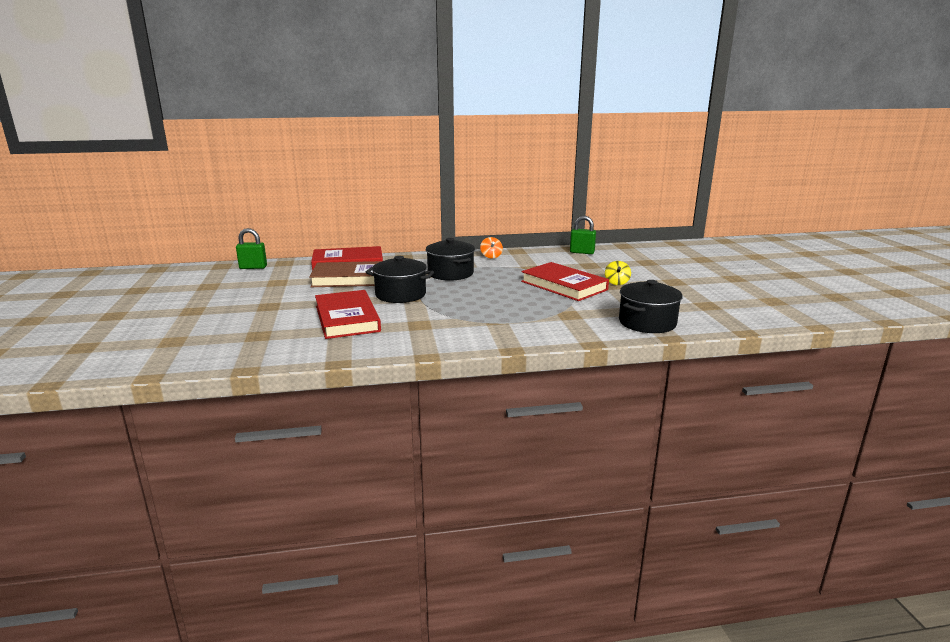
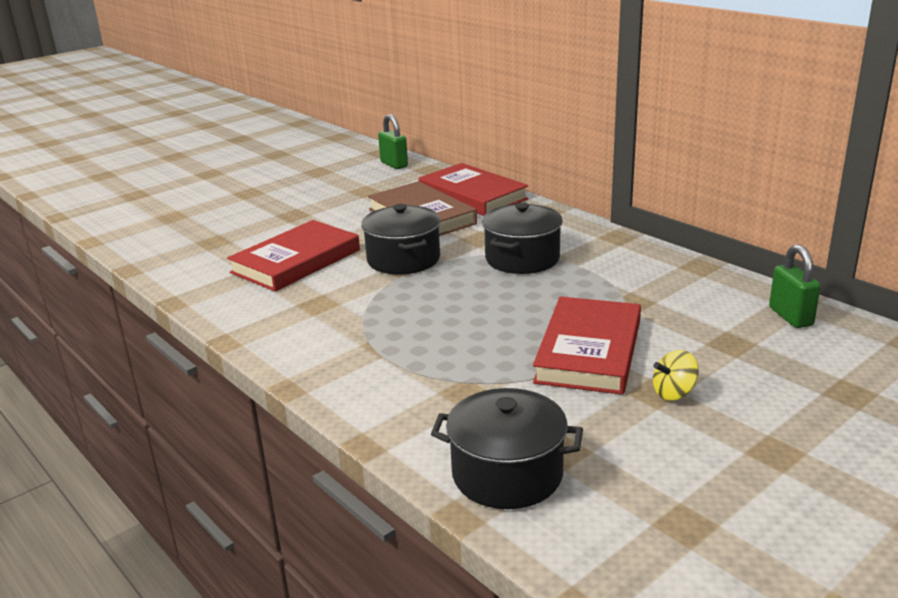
camera: 60 degrees right, 5 degrees up
orange spinning top [480,237,503,259] -> none

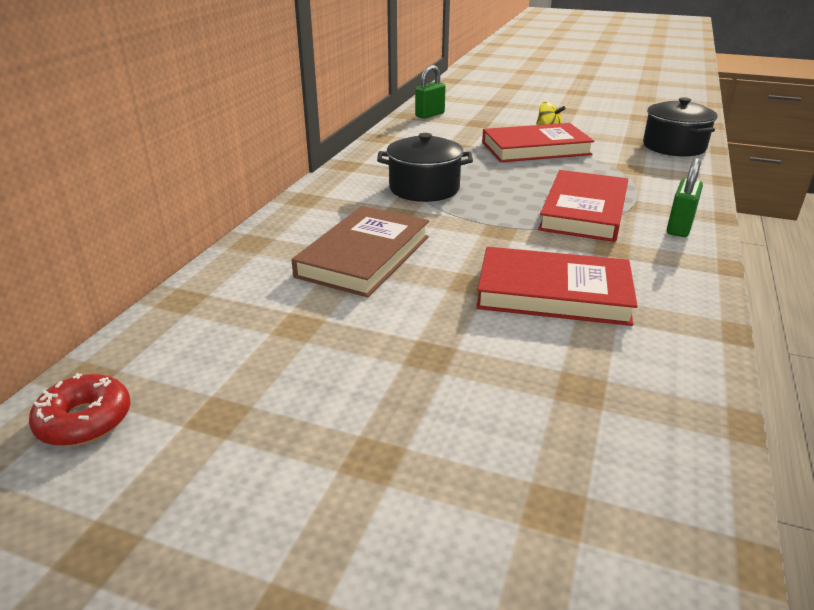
camera: 120 degrees left, 5 degrees up
black pot [361,204,441,274] -> none
green padlock [378,114,408,169] -> green padlock moved to [667,158,703,237]
red book [418,163,528,216] -> red book moved to [538,170,628,242]
none -> red donut [29,373,131,446]

